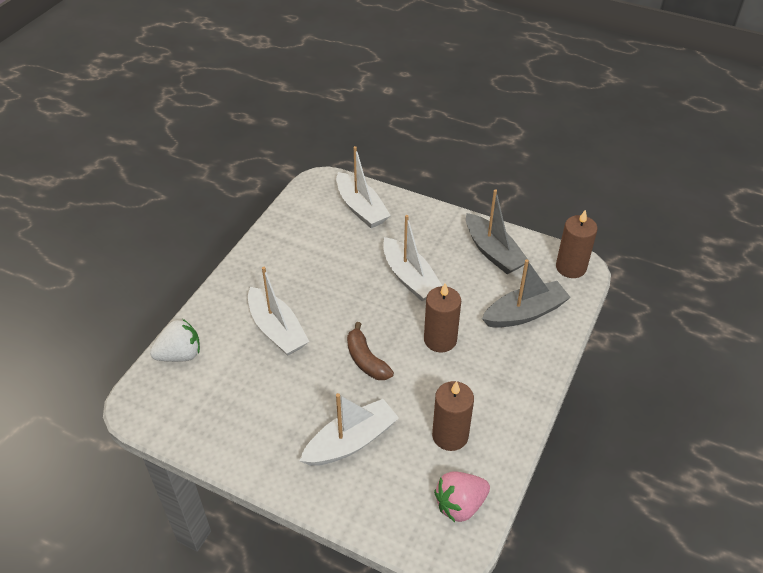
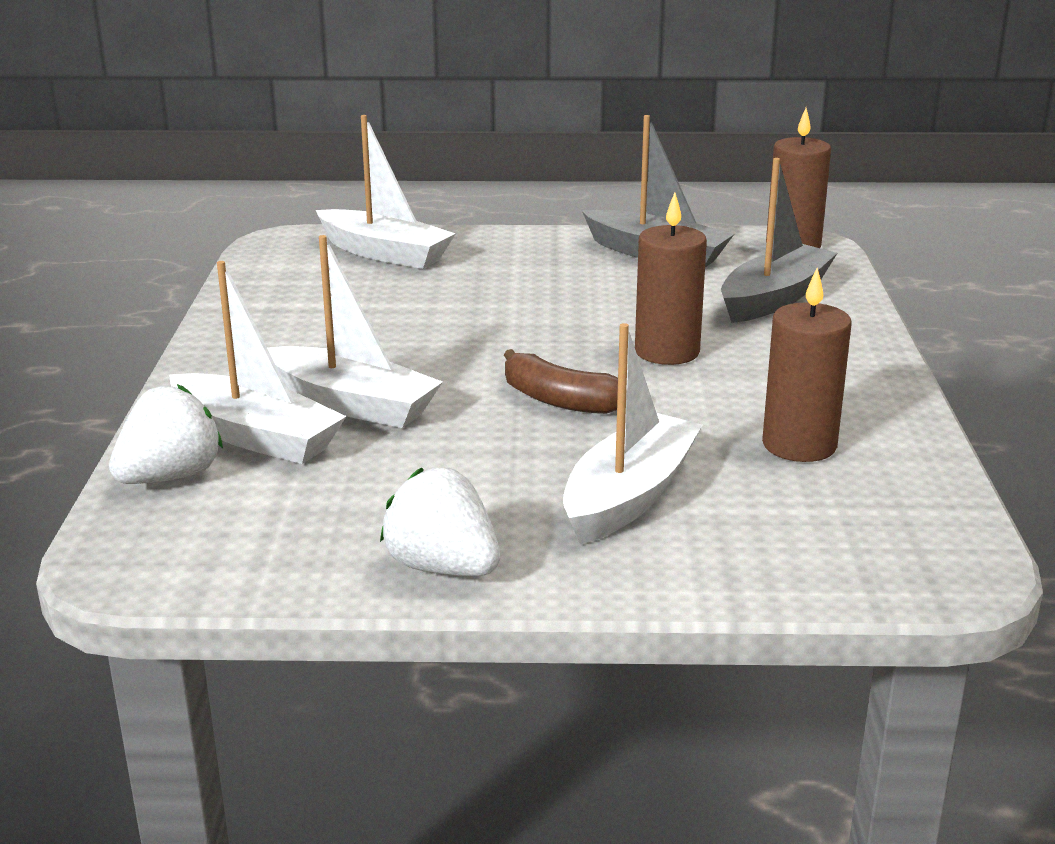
camera: 25 degrees left, 20 degrees down
white boat [383,215,442,301] -> white boat moved to [169,261,347,464]
pink strawberry [434,471,490,522] -> none
none -> white strawberry [380,468,500,576]

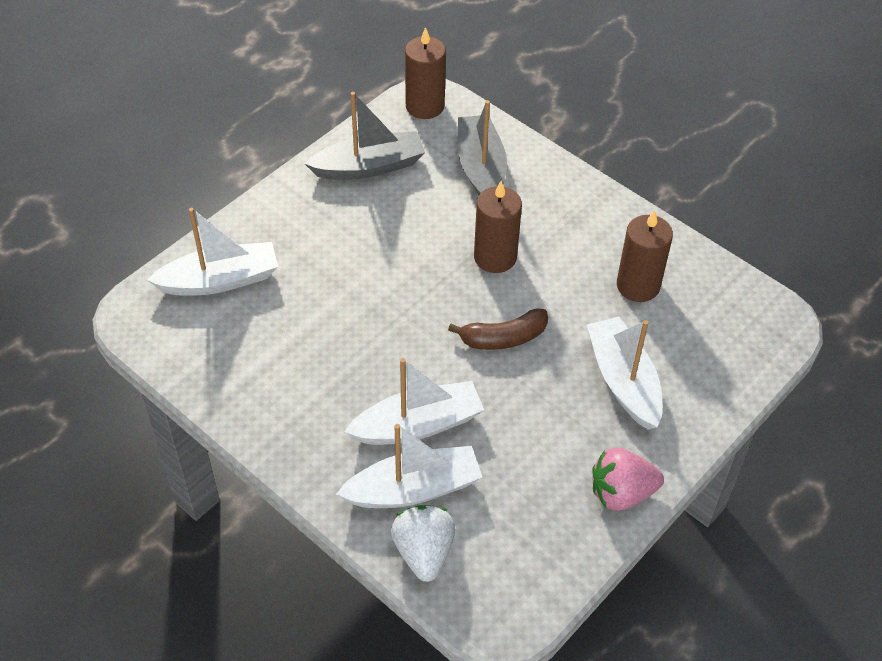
camera: 50 degrees left, 25 degrees up
white strawberry [380,468,500,576] -> pink strawberry [592,448,664,511]

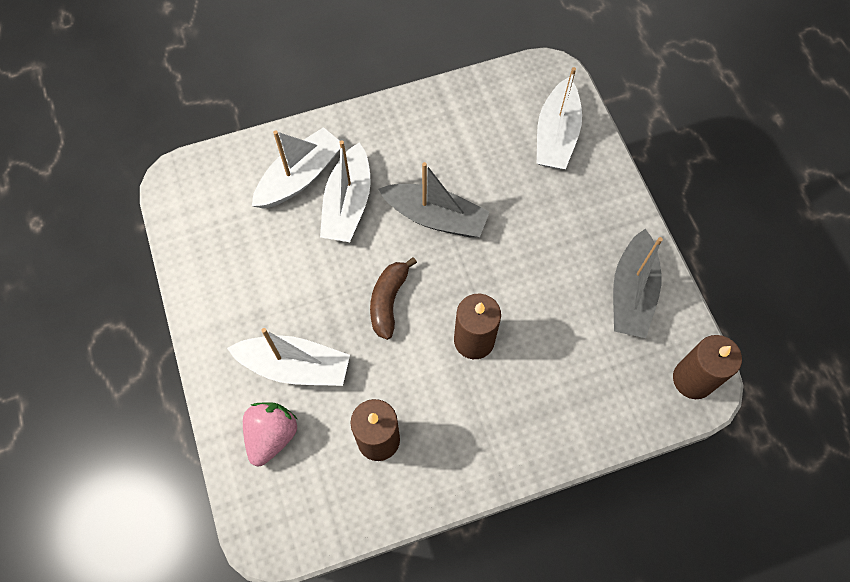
camera: 120 degrees right, 15 degrees up
white boat [336,424,482,508] -> white boat turned 150 degrees counterclockwise [252,127,340,209]
white strawberry [391,505,455,582] -> none
grey boat [458,100,507,195] -> grey boat moved to [378,162,490,238]
pink strawberry [592,448,664,511] -> pink strawberry moved to [243,402,297,466]

